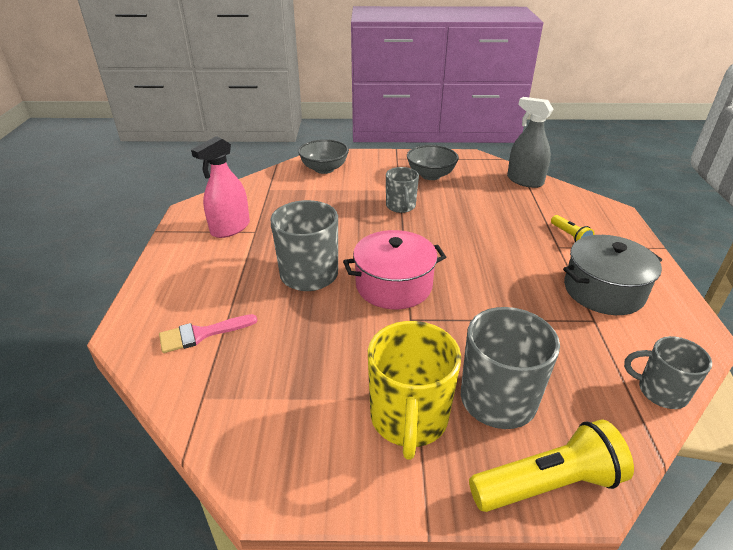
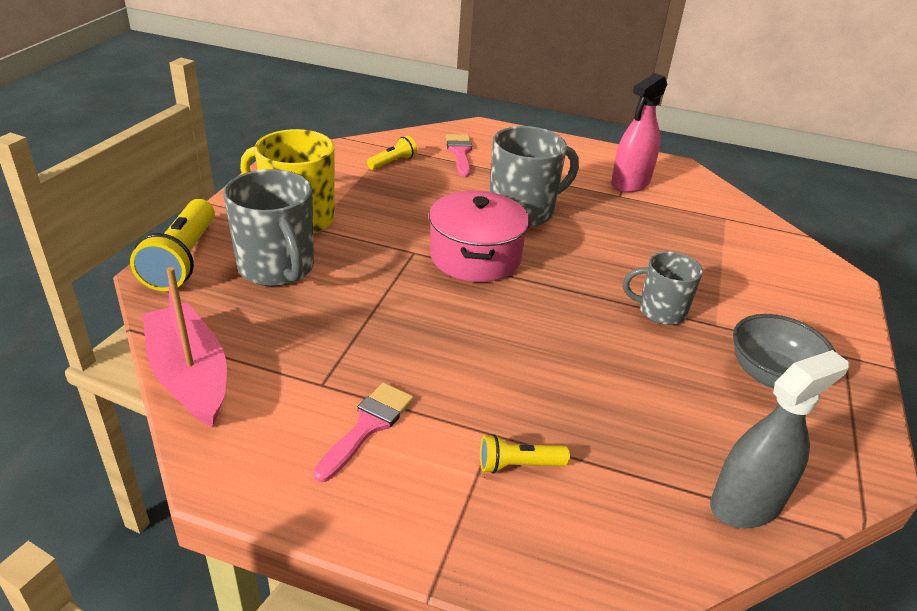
camera: 105 degrees right, 0 degrees up
pink spray bottle [191,136,250,238] -> pink spray bottle turned 105 degrees counterclockwise [611,73,667,193]
grey bowl [298,139,349,174] -> none
grey pot [563,235,662,315] -> pink brush [313,383,414,482]
grey mug [624,336,712,409] -> pink boat [143,267,227,427]
none -> yellow flashlight [367,136,417,170]

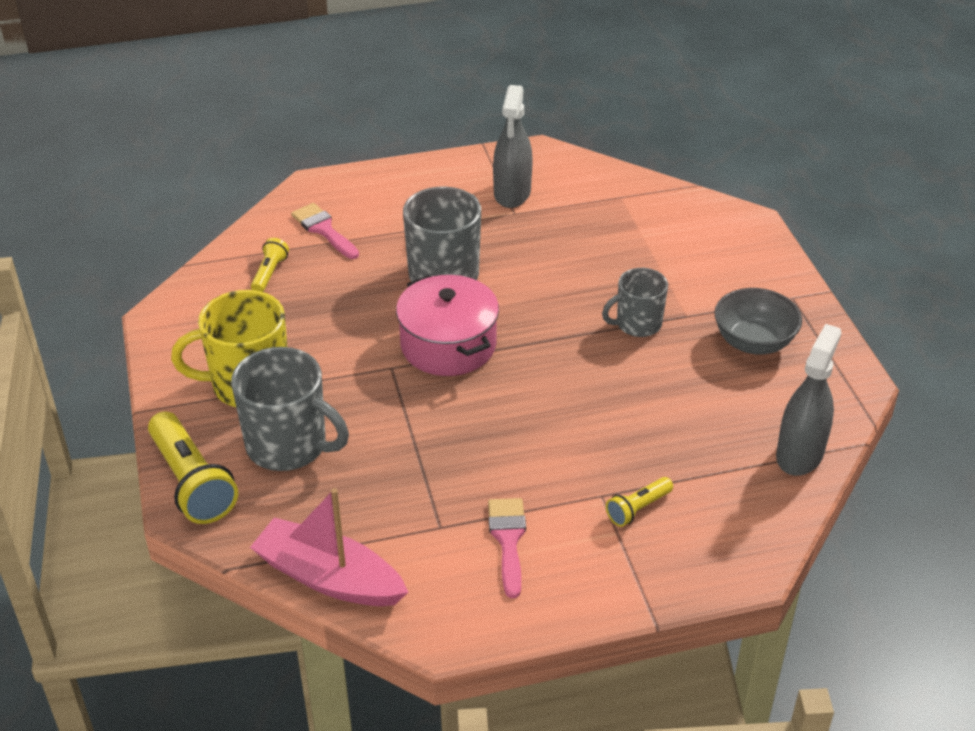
camera: 30 degrees left, 5 degrees up
pink spray bottle [611,73,667,193] -> grey spray bottle [493,85,533,208]

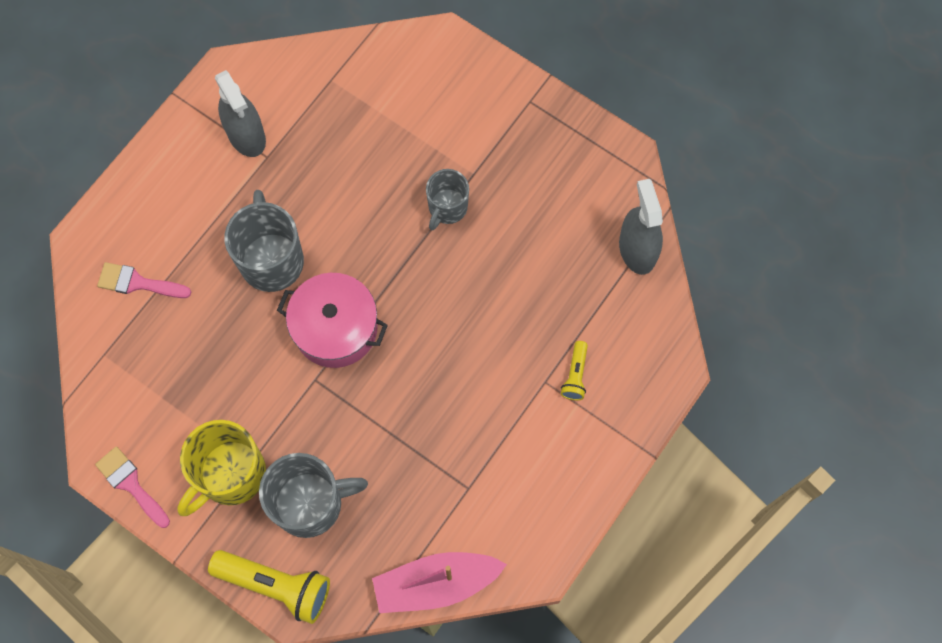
camera: 40 degrees left, 30 degrees up
yellow flashlight [251,238,289,292] -> none
pink brush [488,498,526,598] -> pink brush moved to [95,446,170,528]
grey bowl [714,288,802,354] -> none

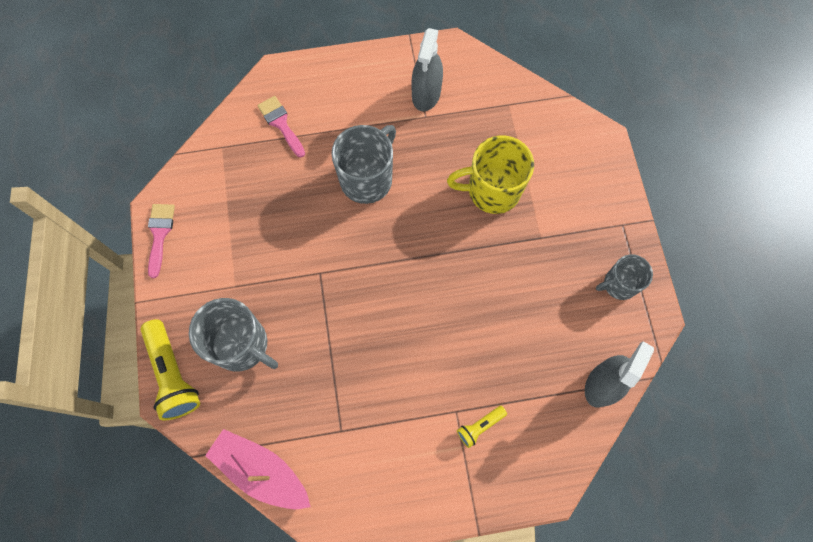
camera: 45 degrees right, 0 degrees up
yellow mug [177,420,266,516] -> yellow mug moved to [447,135,534,214]
pink pot [277,273,388,368] -> none
grey mug [426,169,469,230] -> grey mug moved to [596,254,653,300]

